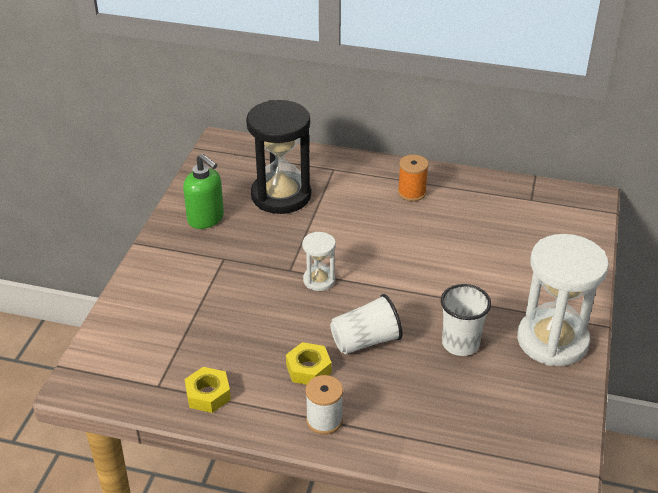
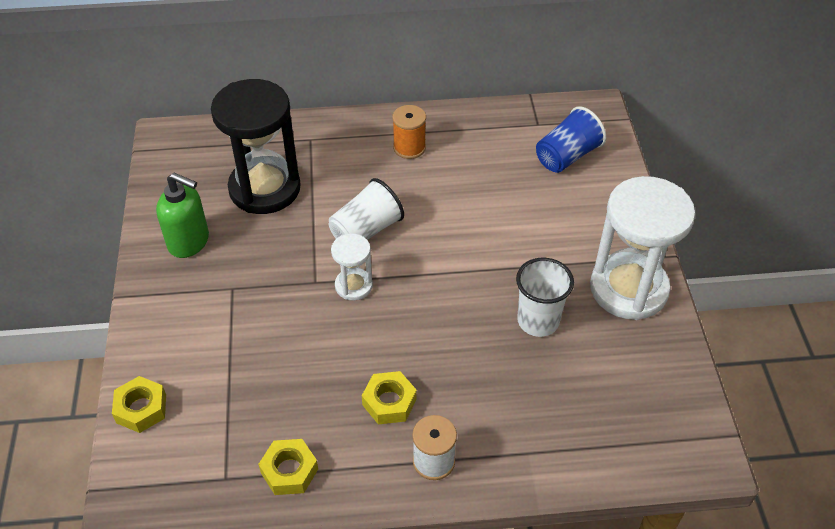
camera: 20 degrees left, 10 degrees up
white cup [330,294,403,354] -> white cup moved to [329,178,404,240]
none -> yellow nut [112,376,166,433]
none -> blue cup [536,106,606,173]

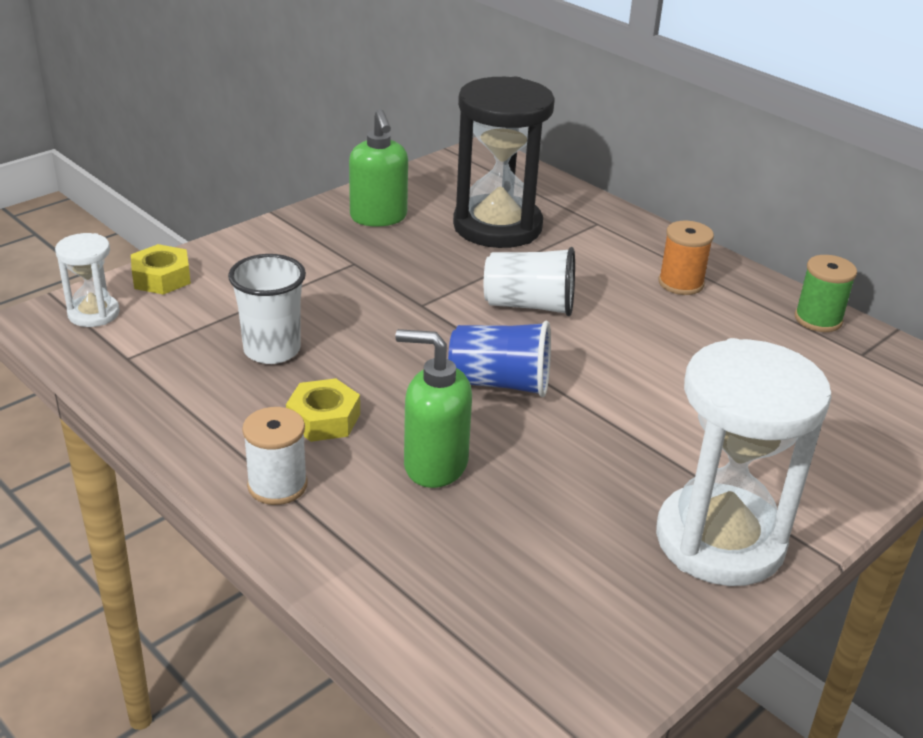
camera: 50 degrees right, 15 degrees down
yellow nut [258,439,318,495] -> none
white hourglass [331,233,373,301] -> white hourglass moved to [55,233,120,327]
white cup [516,258,574,337] -> white cup moved to [228,254,306,364]
blue cup [536,106,606,173] -> blue cup moved to [448,321,551,397]
none -> green soap dispenser [395,329,472,488]
none -> green spool [795,255,857,332]

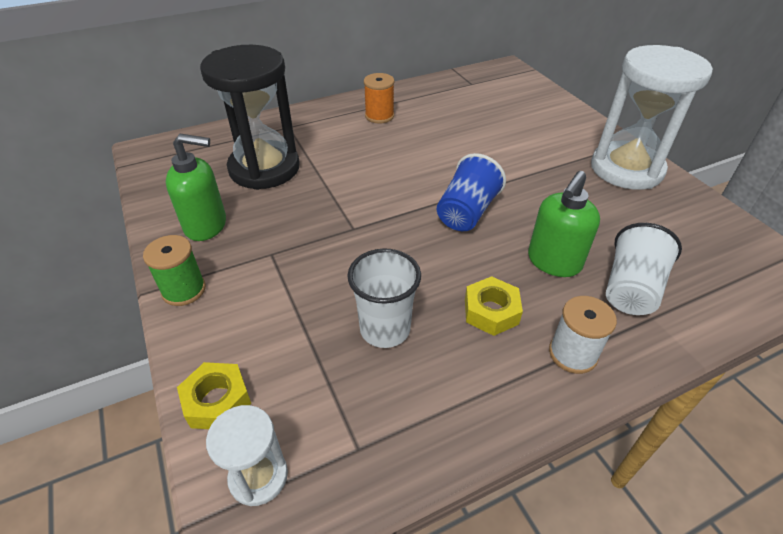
camera: 70 degrees left, 10 degrees up
white cup [484,247,575,316] -> white cup moved to [606,223,682,315]
green spool [795,255,857,332] -> green spool moved to [143,235,206,306]

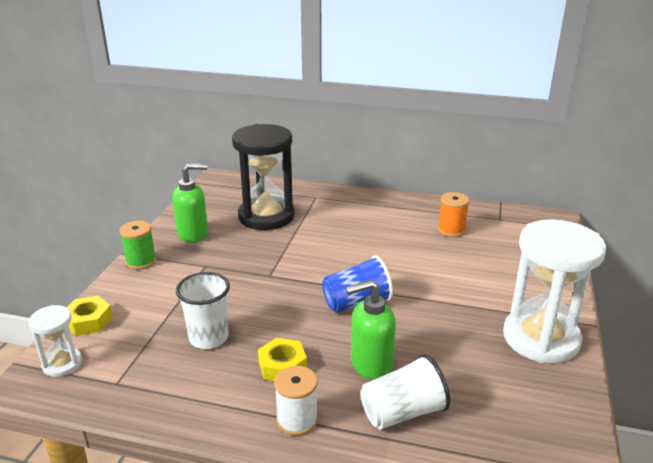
camera: 40 degrees right, 15 degrees down
green soap dispenser [166,134,226,241] -> green soap dispenser turned 60 degrees counterclockwise [172,164,208,243]
orange spool [364,73,394,124] -> orange spool moved to [438,192,470,237]

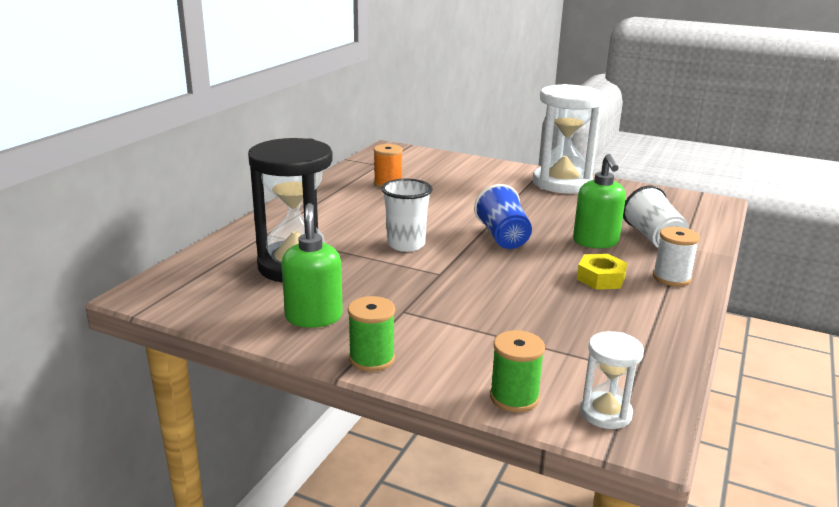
camera: 80 degrees left, 5 degrees down
yellow nut [67,296,113,336] -> green spool [490,330,545,412]
white cup [176,272,230,349] -> white cup moved to [381,179,433,252]

